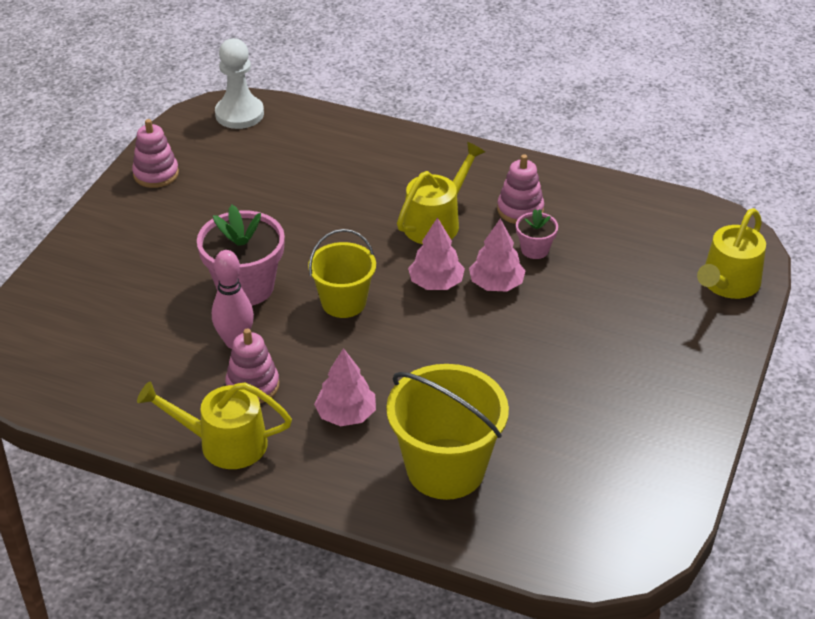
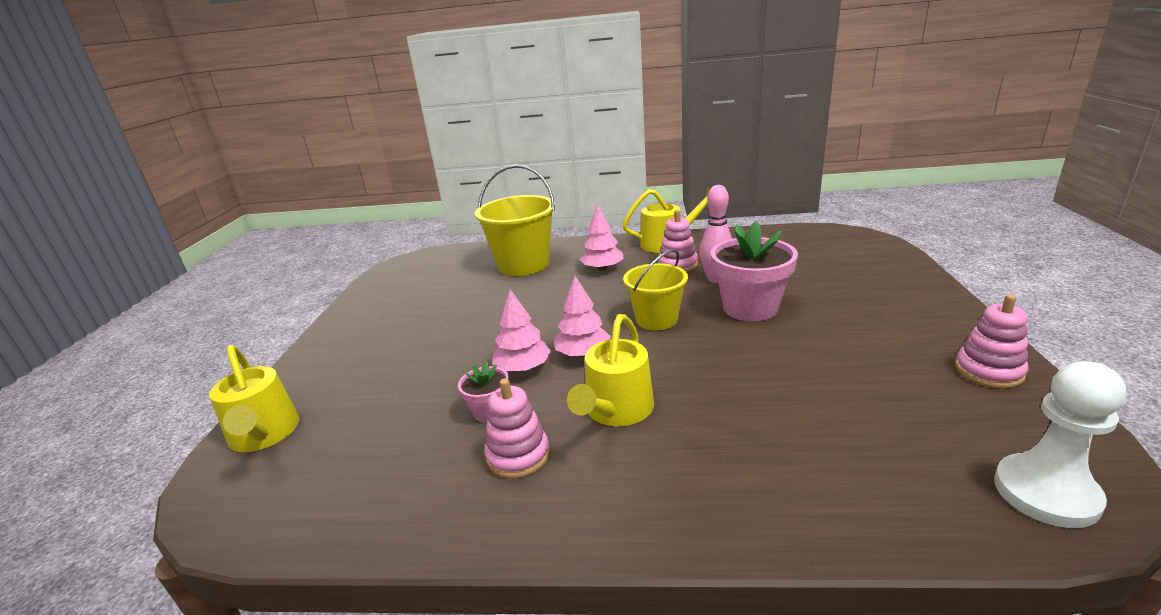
camera: 165 degrees right, 15 degrees down
yellow watering can [697,208,766,299] -> yellow watering can turned 135 degrees clockwise [209,345,299,452]

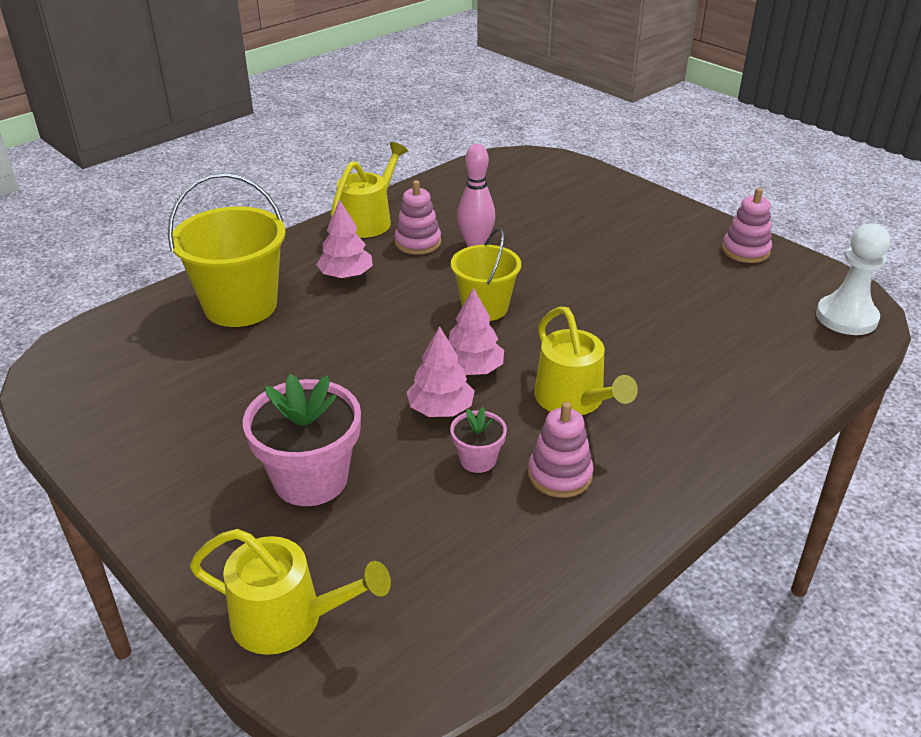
camera: 50 degrees left, 10 degrees up
pink flower pot [711,221,798,321] -> pink flower pot moved to [243,374,361,506]

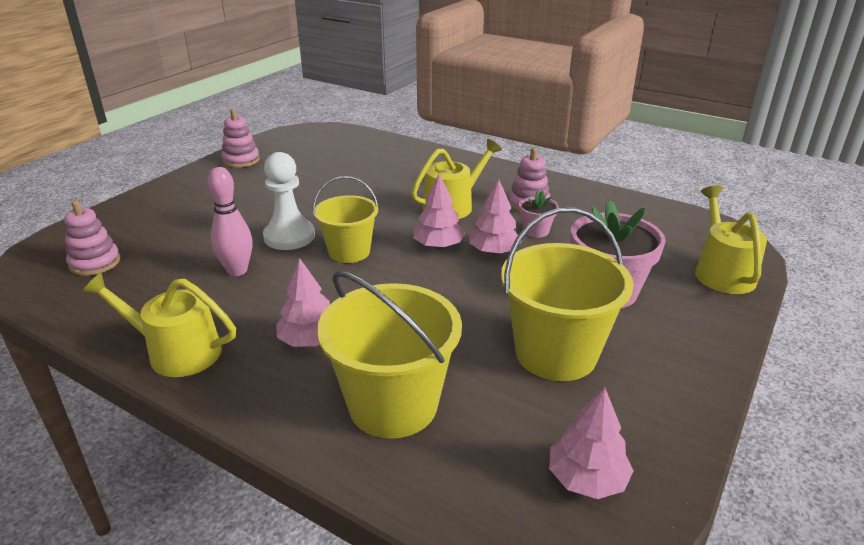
camera: 105 degrees left, 5 degrees down
pink stacking toy [394,180,441,255] -> pink stacking toy moved to [64,200,120,276]
white pawn [816,223,890,335] -> white pawn moved to [263,152,315,250]
none -> yellow bucket [501,208,634,381]
none -> pink tree [549,387,634,499]

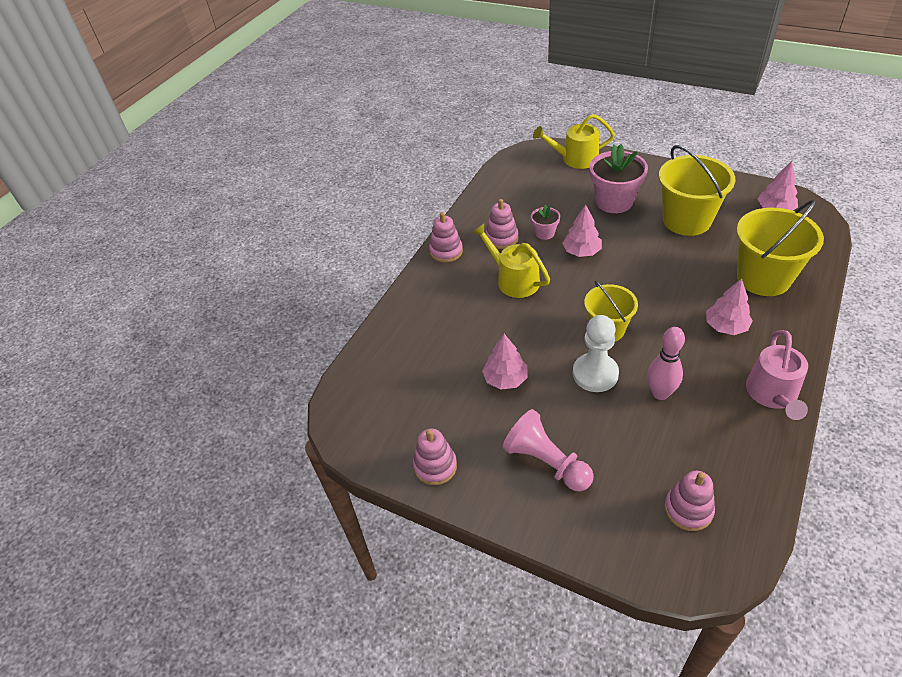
camera: 90 degrees left, 15 degrees up
yellow watering can [82,273,236,377] -> pink watering can [746,330,808,420]
pink tree [413,174,466,249] -> pink tree moved to [482,334,528,390]
none -> pink stacking toy [429,212,463,263]
none -> pink pawn [503,409,594,491]

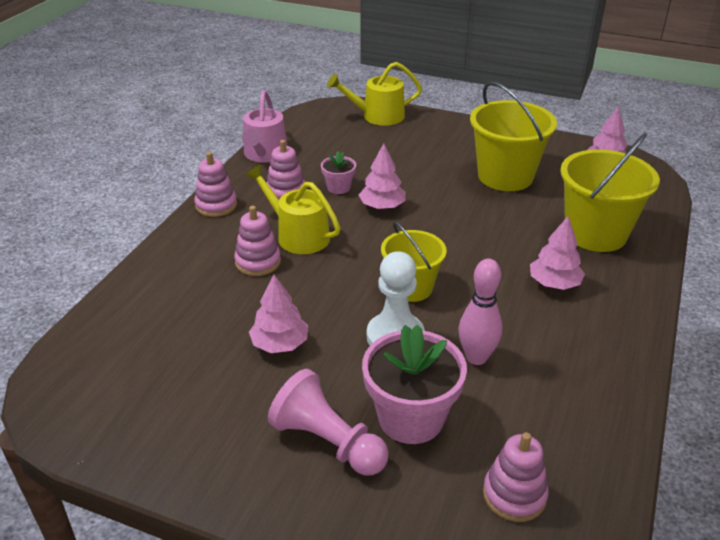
camera: 10 degrees left, 10 degrees down
pink stacking toy [413,429,457,485] -> pink stacking toy moved to [234,206,281,276]
pink flower pot [590,144,648,213] -> pink flower pot moved to [362,324,467,444]
pink watering can [746,330,808,420] -> pink watering can moved to [242,90,288,162]

